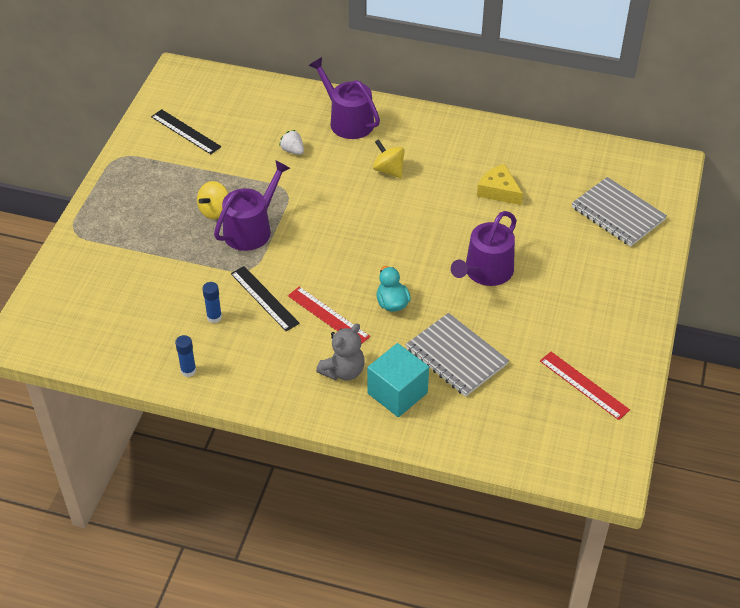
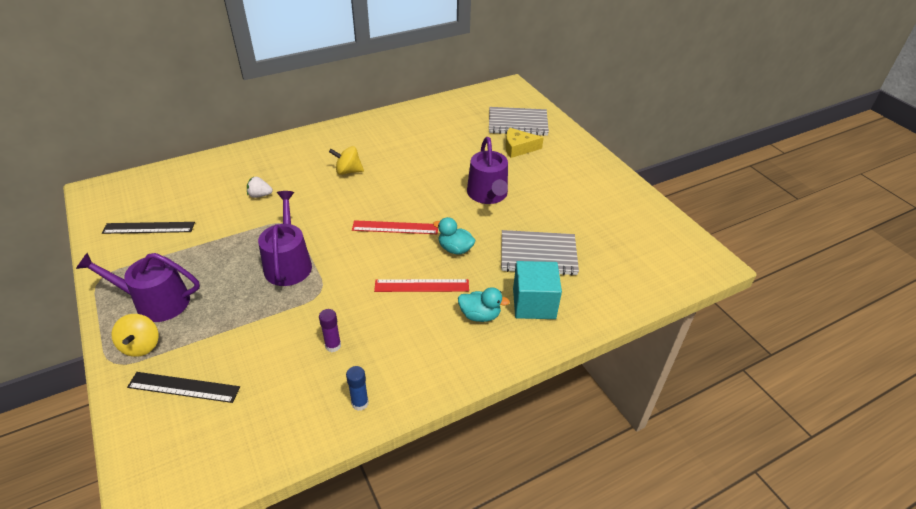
camera: 45 degrees left, 5 degrees down
yellow spinning top [197,181,229,219] -> yellow spinning top moved to [112,314,159,357]
blue glue stick [202,282,222,323] -> purple glue stick [319,309,341,352]
black ruler [231,266,300,331] -> black ruler moved to [127,372,240,403]
purple watering can [309,57,380,139] -> purple watering can moved to [76,253,200,322]
grey teddy bear [316,323,365,380] -> turquoise duck [458,287,510,322]
yellow cheese [477,164,523,205] -> yellow cheese moved to [505,128,544,158]
red ruler [540,352,630,420] -> red ruler moved to [352,220,438,234]

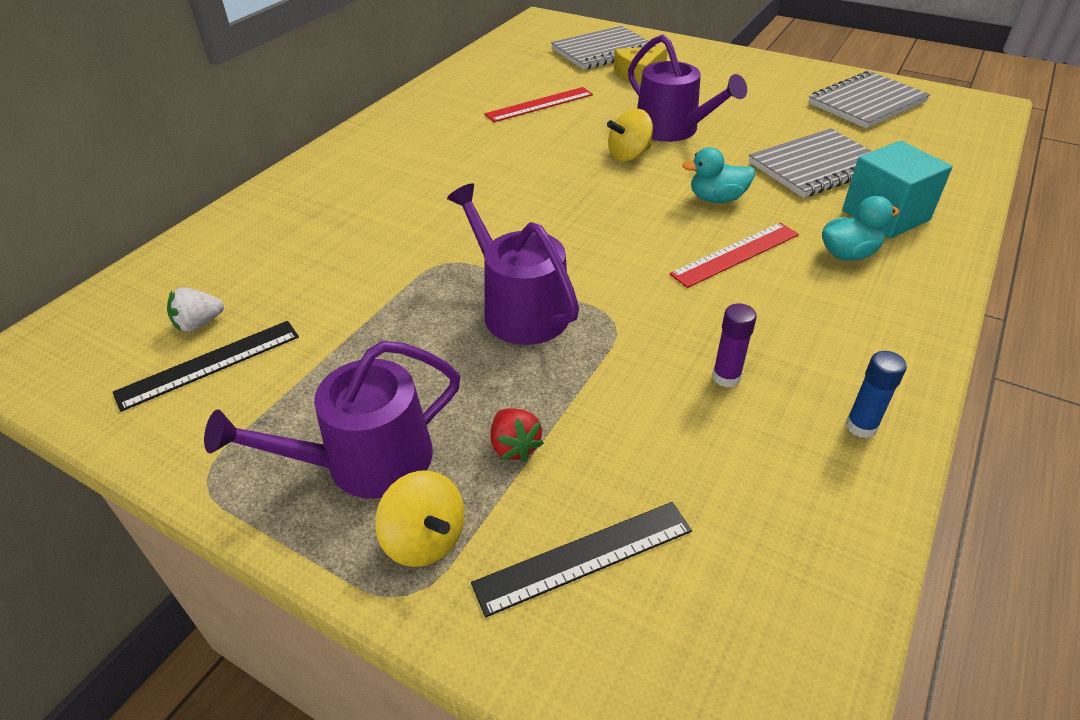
camera: 30 degrees left, 0 degrees up
white strawberry [247,176,273,198] -> white strawberry moved to [167,287,224,332]
yellow spinning top [329,146,364,175] -> yellow spinning top moved to [607,109,653,162]
red ruler [352,220,438,234] -> red ruler moved to [485,87,593,122]
none -> red strawberry [491,408,544,462]
none -> grey notebook [808,71,930,128]

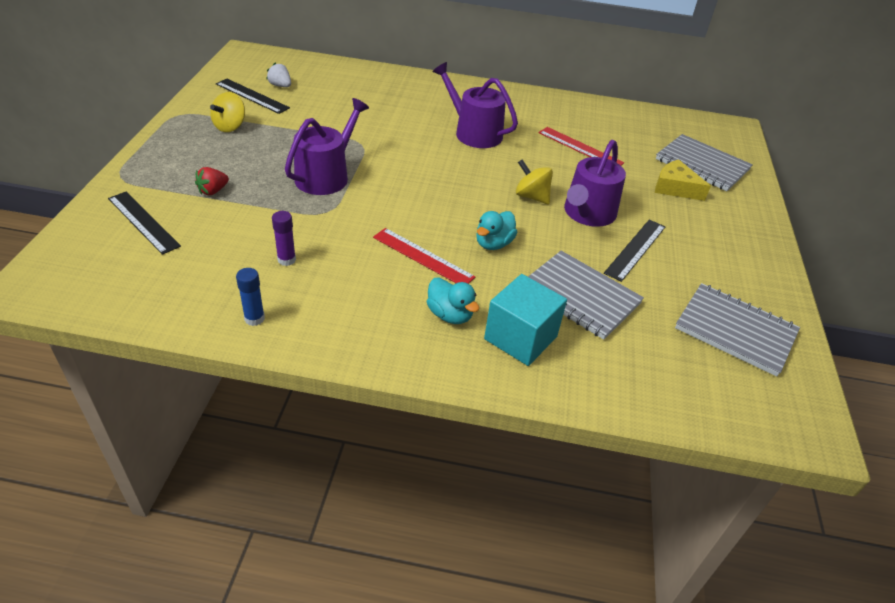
camera: 65 degrees right, 0 degrees up
purple watering can [204,341,460,499] -> purple watering can moved to [433,62,518,148]
yellow spinning top [375,471,465,567] -> yellow spinning top moved to [210,92,245,132]
turquoise duck [682,147,755,203] -> turquoise duck turned 120 degrees counterclockwise [476,211,518,250]
none -> black ruler [604,220,665,282]

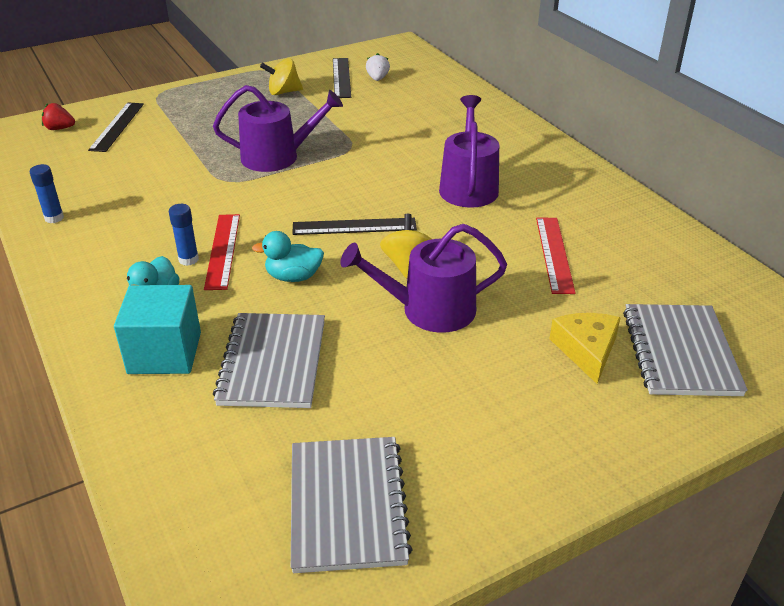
camera: 55 degrees right, 5 degrees down
red strawberry [195,167,229,195] -> red strawberry moved to [42,103,75,130]
purple glue stick [272,211,296,266] -> none
black ruler [604,220,665,282] -> black ruler moved to [292,218,417,235]
none -> blue glue stick [169,204,199,266]

